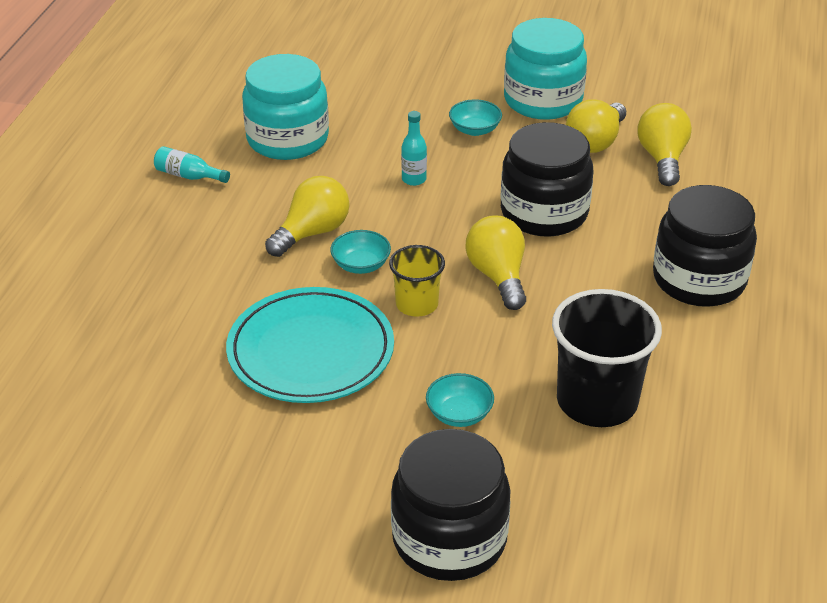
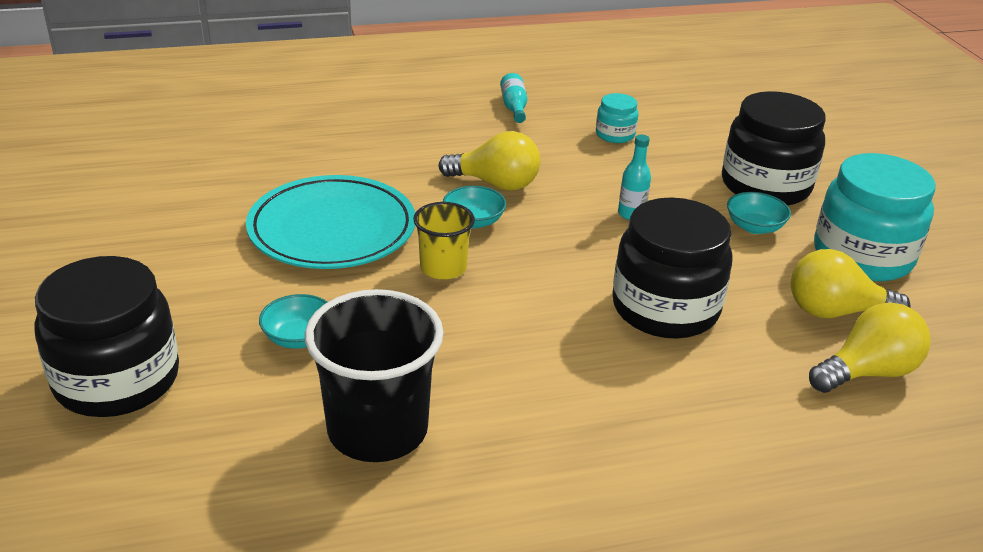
camera: 60 degrees right, 5 degrees down
turquoise jar [242,54,329,160] -> turquoise jar [596,93,638,143], size x0.47
yellow light bulb [466,216,526,310] -> none
black jar [653,185,757,307] -> black jar moved to [722,91,826,206]

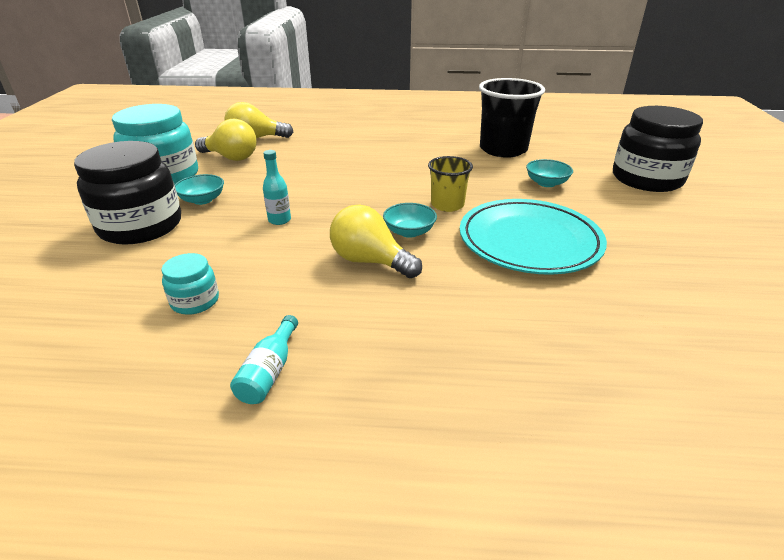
camera: 160 degrees left, 0 degrees up
black jar [612,197,733,339] -> none

